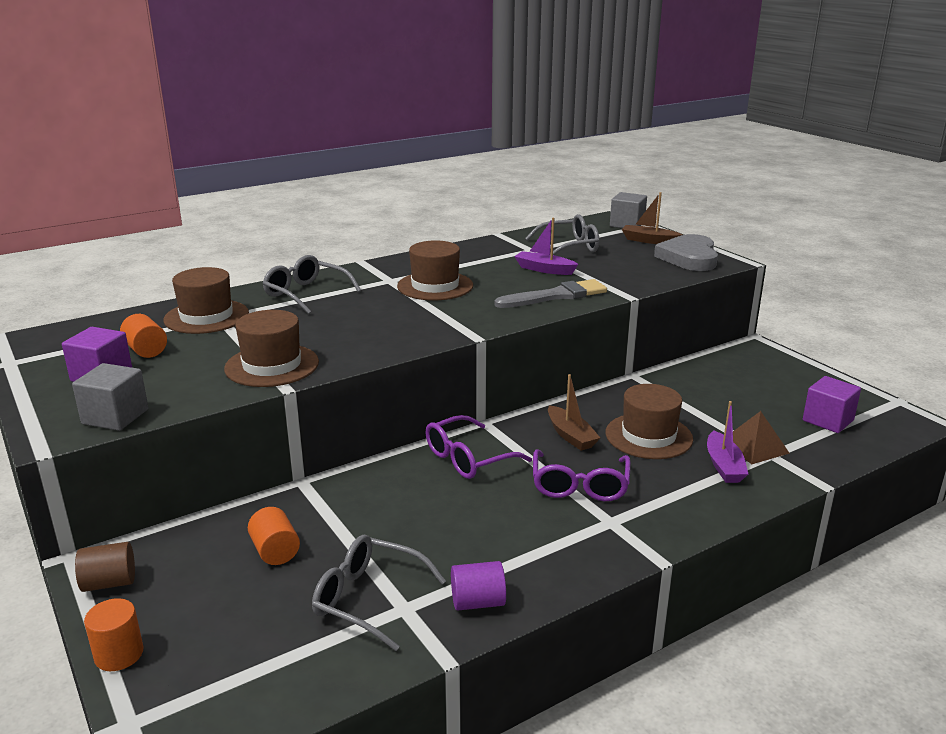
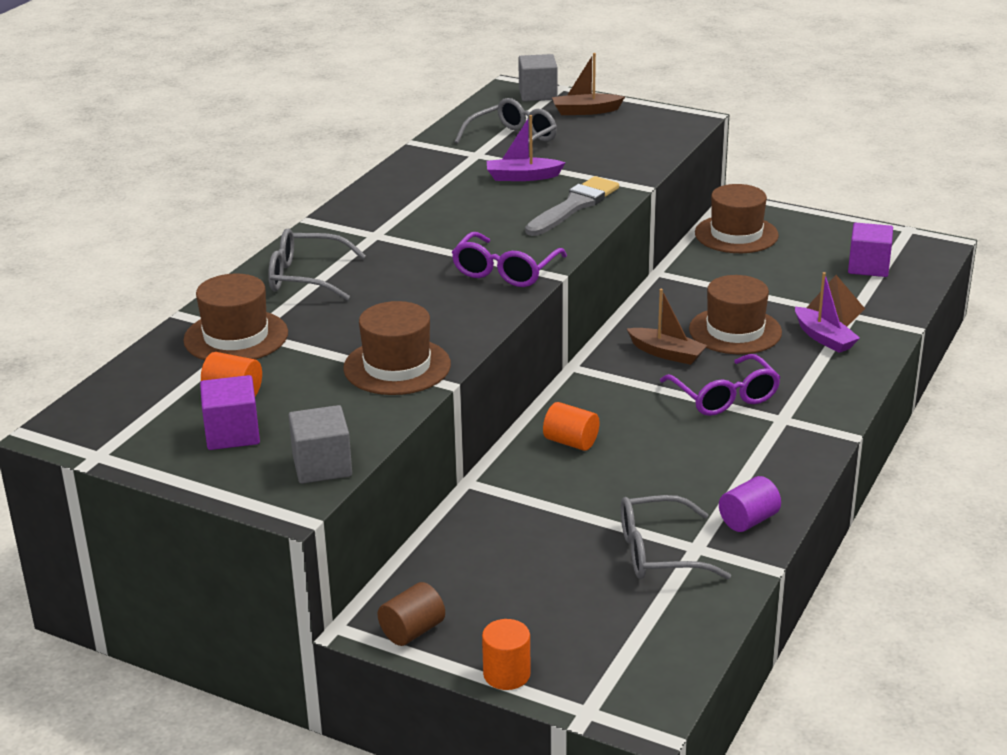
camera: 30 degrees left, 5 degrees up
orange cylinder [248,507,300,565] -> orange cylinder moved to [543,402,599,451]
brown hat [397,240,473,300] -> brown hat moved to [695,184,779,253]
purple glasses [425,415,532,479] -> purple glasses moved to [452,232,567,287]
grey heart [654,234,718,271] -> none

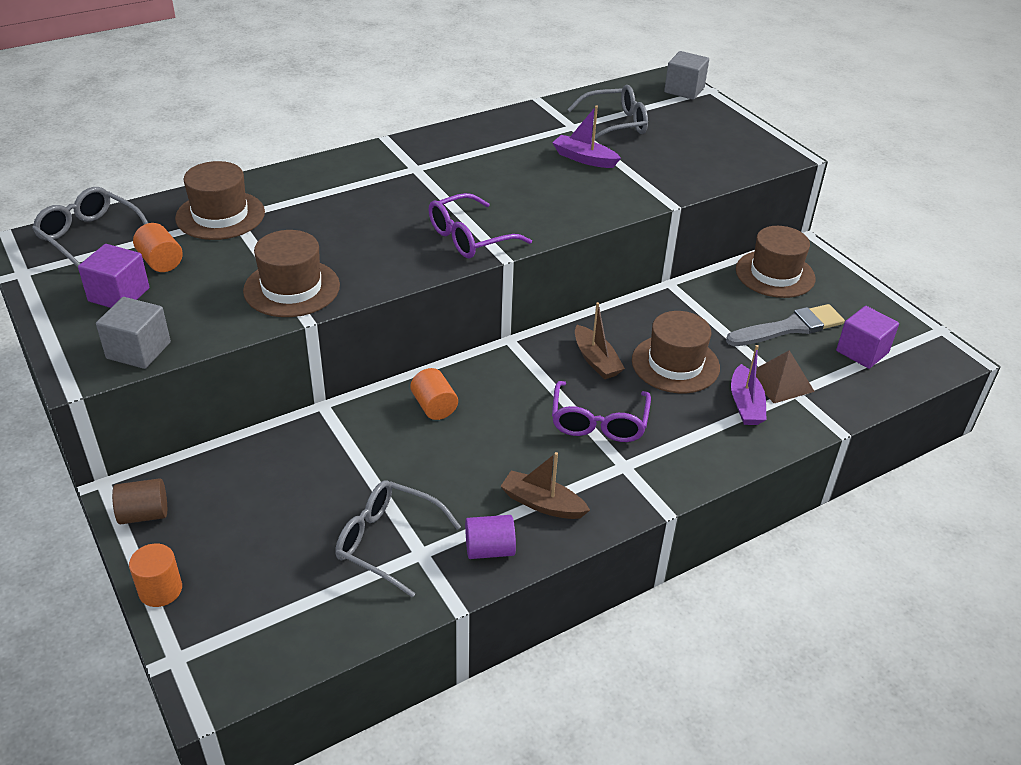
camera: 30 degrees right, 10 degrees up
grey glasses [268,228,366,300] -> grey glasses moved to [32,187,148,268]
grey brush [525,176,619,236] -> grey brush moved to [726,304,845,346]
brown boat [552,53,625,115] -> brown boat moved to [500,452,590,519]

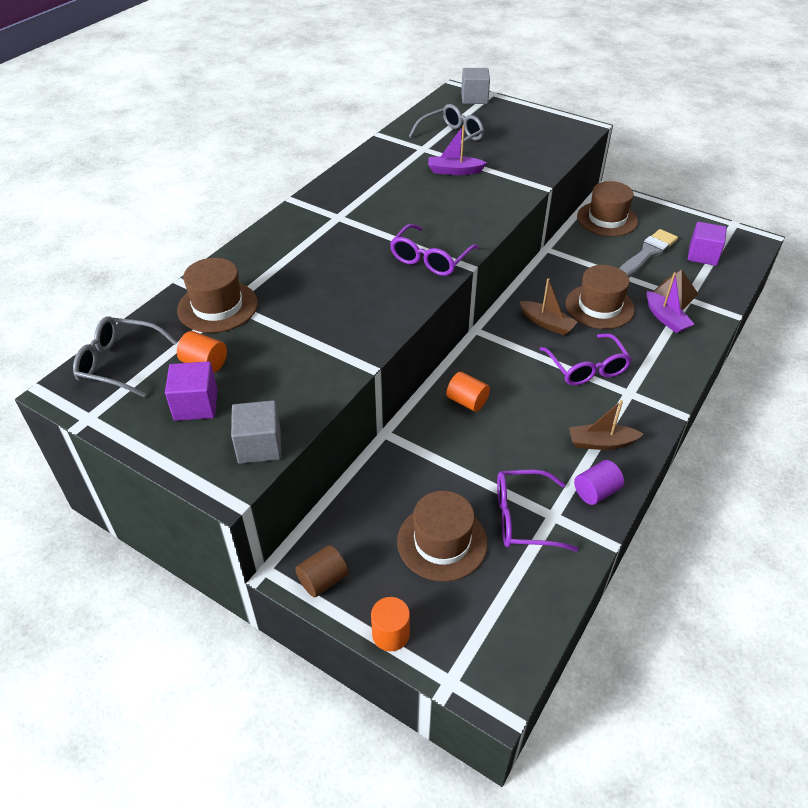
camera: 25 degrees left, 5 degrees up
brown hat [243,230,340,317] -> brown hat moved to [397,491,487,582]
grey glasses [335,480,461,598] -> purple glasses [497,469,578,551]

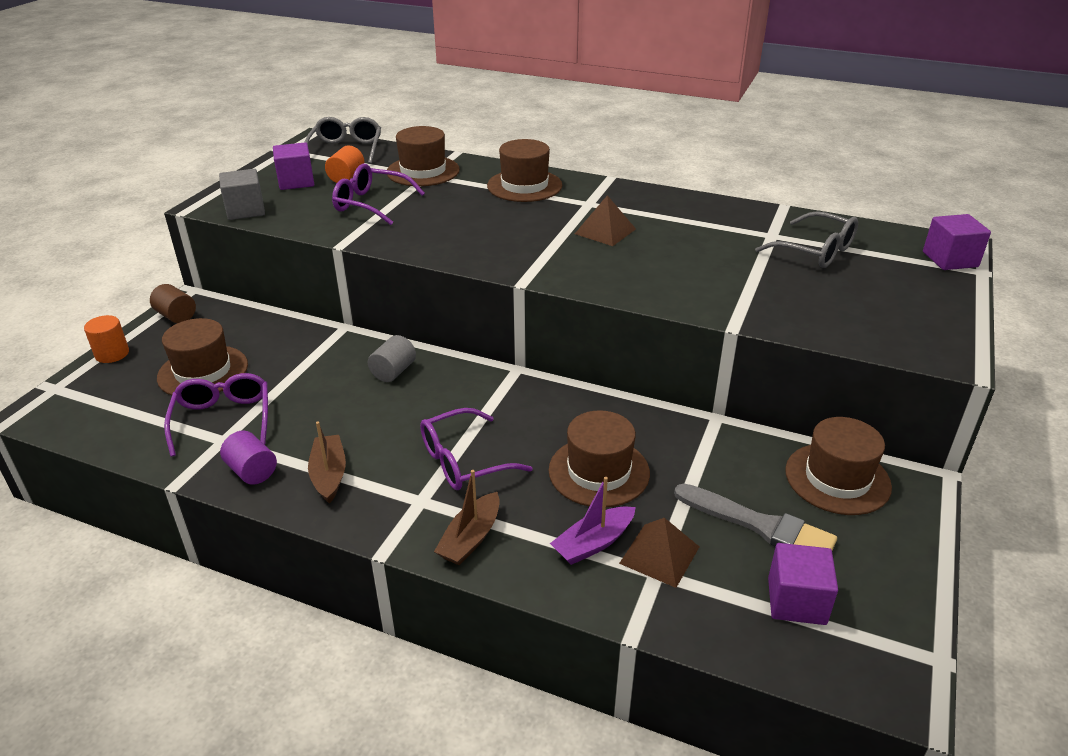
camera: 80 degrees right, 10 degrees down
purple glasses [390,224,479,276] -> purple glasses moved to [332,164,425,225]
purple boat [428,125,487,175] -> none
orange cylinder [446,372,490,412] -> grey cylinder [368,335,416,382]
grey cube [461,68,490,104] -> purple cube [923,214,991,270]
brown boat [519,278,578,335] -> brown boat moved to [434,470,500,565]
none -> brown hat [487,139,562,202]
none -> brown pyramid [575,195,636,246]

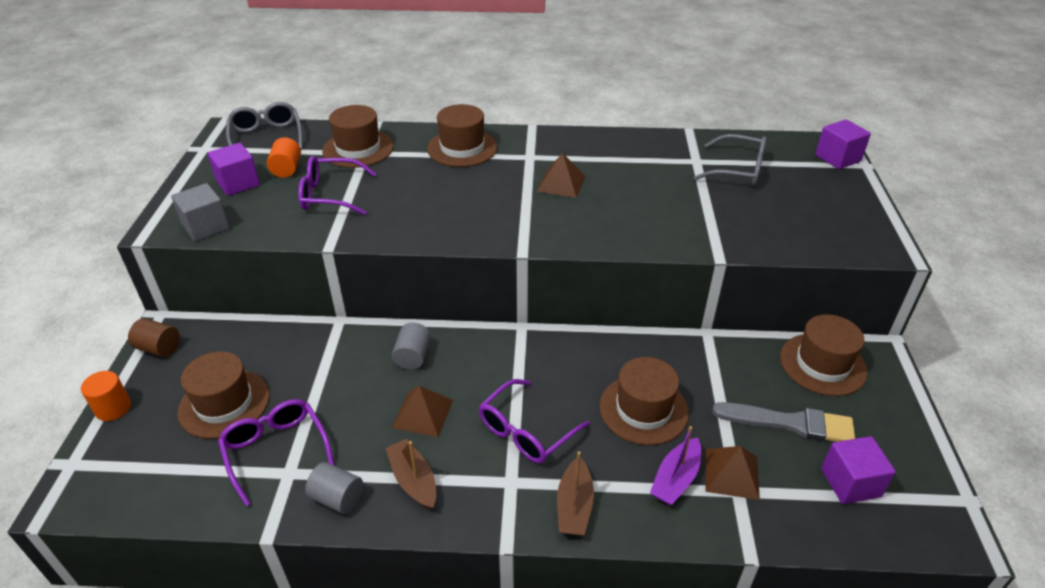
camera: 20 degrees left, 5 degrees up
purple cylinder [220,431,277,485] -> grey cylinder [305,462,363,514]
none -> brown pyramid [392,386,453,437]

